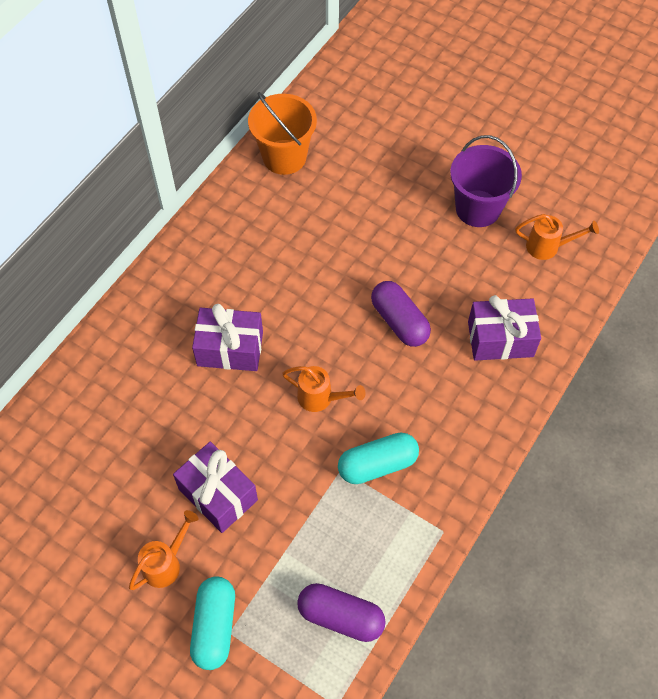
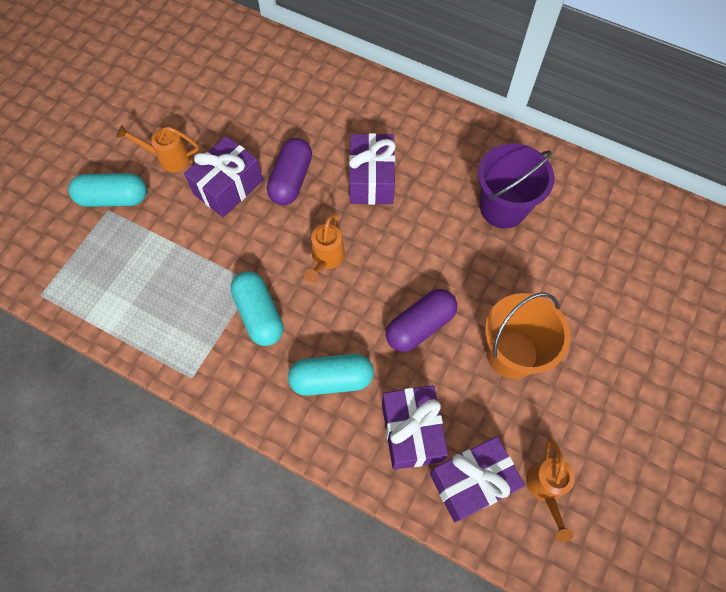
camera: 85 degrees right, 5 degrees up
orange watering can [129,510,199,590] -> orange watering can turned 150 degrees clockwise [116,125,199,172]
orange bucket [248,92,317,175] -> orange bucket moved to [485,293,571,379]
purple capsule [297,583,386,642] -> purple capsule moved to [267,138,312,205]
purple bucket [450,135,522,227] -> purple bucket moved to [478,143,554,228]
none -> turquoise capsule [288,354,374,396]
none -> purple gift [430,436,525,522]

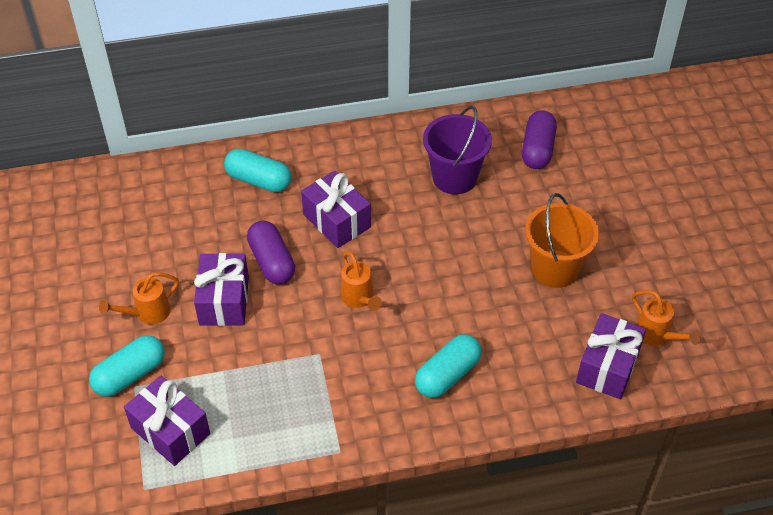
camera: 40 degrees left, 15 degrees down
turquoise capsule [231,271,283,346] -> turquoise capsule moved to [224,149,291,192]
purple gift [382,385,448,470] -> purple gift moved to [124,376,210,466]
purple capsule [386,289,457,352] -> purple capsule moved to [522,110,557,169]

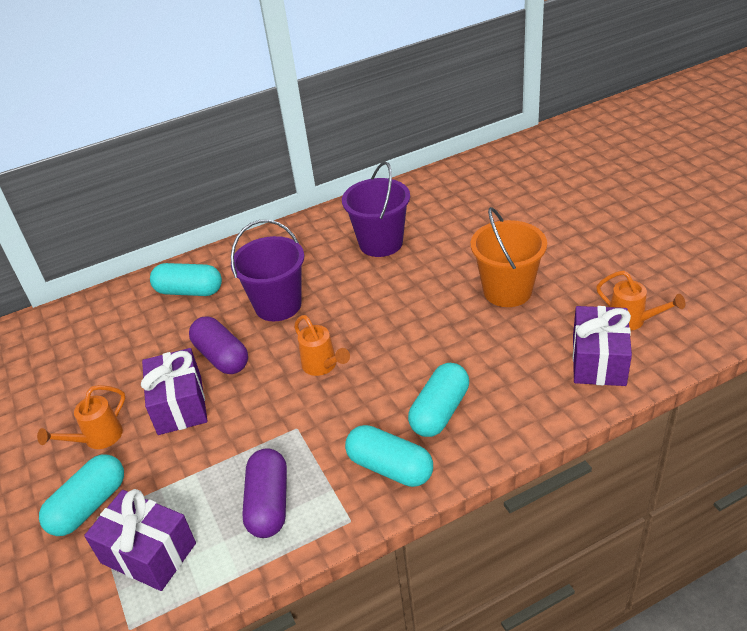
camera: 10 degrees left, 10 degrees down
purple gift [301,171,371,248] -> purple bucket [231,220,304,321]
purple capsule [522,110,557,169] -> purple capsule moved to [242,448,287,538]
none -> turquoise capsule [345,425,433,487]

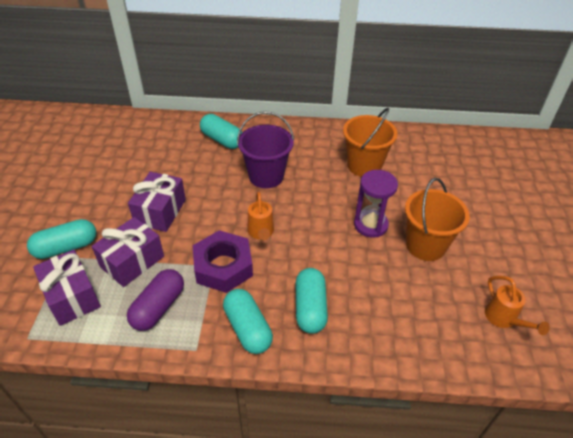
camera: 25 degrees right, 5 degrees up
orange watering can [37,385,125,449] -> none
purple capsule [189,316,248,374] -> none
purple bucket [342,161,410,257] -> orange bucket [343,108,398,177]
turquoise capsule [408,363,469,437] -> turquoise capsule turned 60 degrees counterclockwise [296,268,328,334]
purple gift [573,306,632,386] -> purple gift moved to [92,217,164,287]
none -> purple nut [193,230,253,293]
none -> purple hourglass [354,170,398,238]

